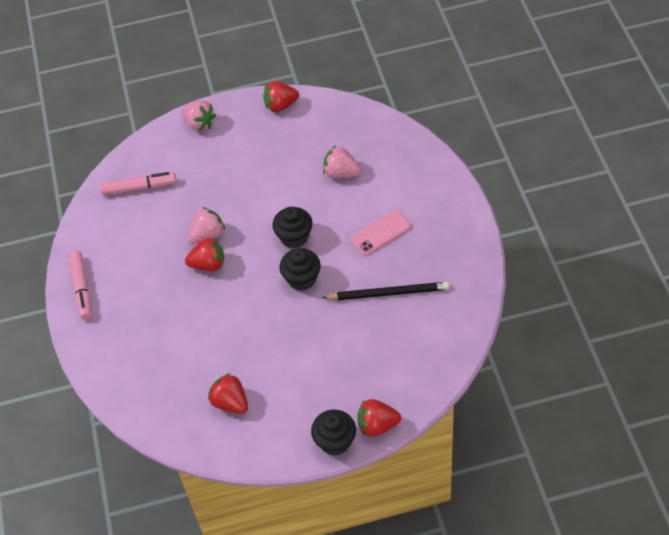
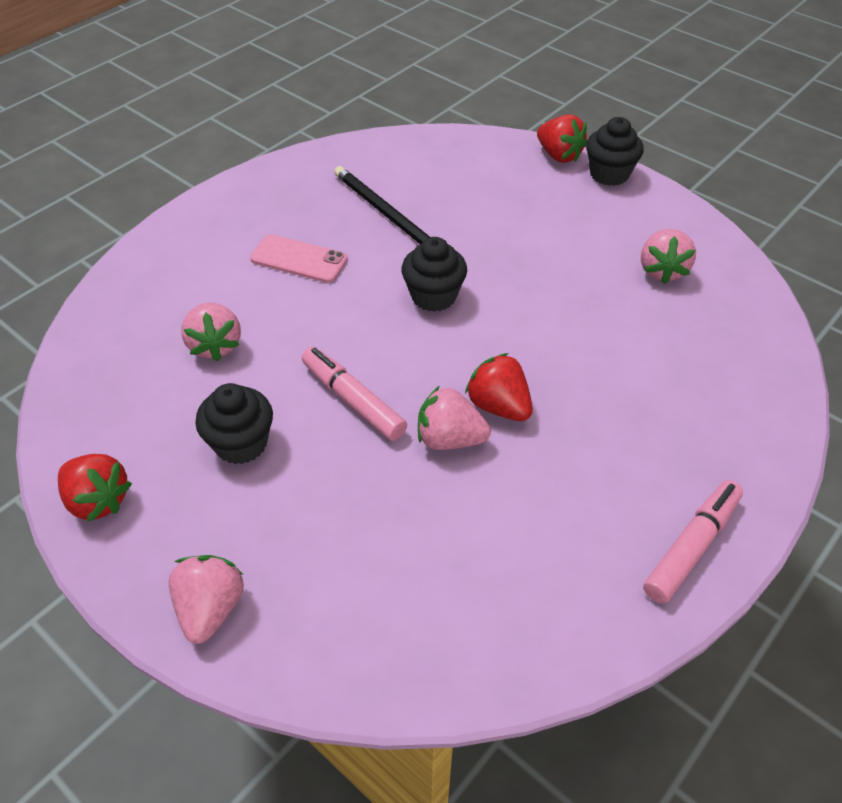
camera: 130 degrees left, 5 degrees down
pink marker [100,172,176,195] -> pink marker moved to [302,347,407,441]
red strawberry [208,373,248,414] -> pink strawberry [641,229,696,284]
black cupcake [272,207,313,248] -> black cupcake moved to [195,383,273,464]

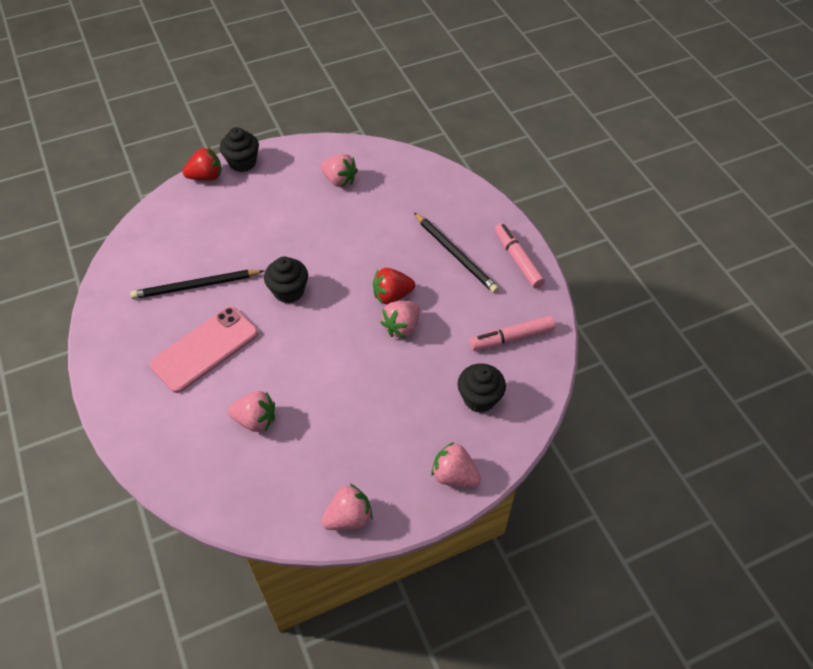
camera: 65 degrees left, 5 degrees up
red strawberry [58,454,132,522] -> pink strawberry [321,483,373,530]
black cupcake [195,383,273,464] -> black cupcake moved to [458,363,506,413]
pink phone [250,234,348,283] -> pink phone [150,306,258,393], size x1.54
pink marker [302,347,407,441] -> pink marker moved to [469,316,555,351]
none -> black pencil [414,213,499,293]

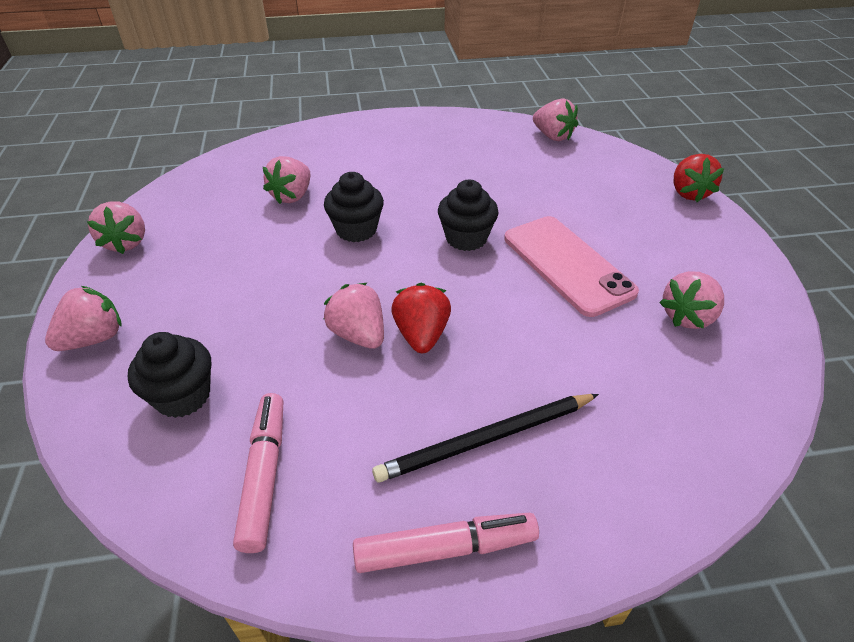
camera: 105 degrees right, 10 degrees down
black pencil [130,270,264,299] -> none
pink phone [150,306,258,393] -> pink phone moved to [504,216,639,317]
black cupcake [220,127,259,172] -> black cupcake moved to [324,172,384,242]
none -> pink strawberry [533,99,578,141]

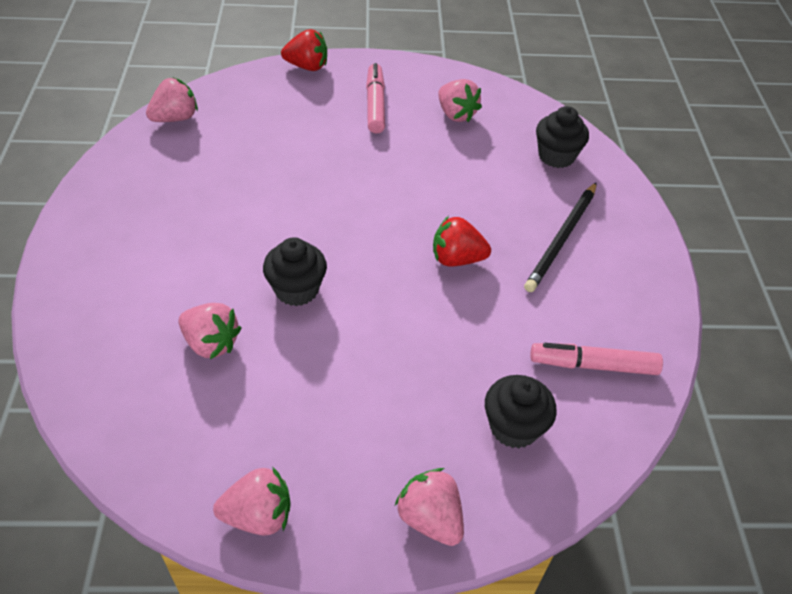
camera: 85 degrees left, 5 degrees up
pink strawberry [323,283,384,349] -> none
pink marker [353,513,539,573] -> pink marker moved to [366,63,385,134]
black pencil [372,394,599,483] -> black pencil turned 45 degrees clockwise [524,182,597,292]
black cupcake [438,180,499,251] -> black cupcake moved to [536,106,589,168]
pink phone [504,216,639,317] -> none

